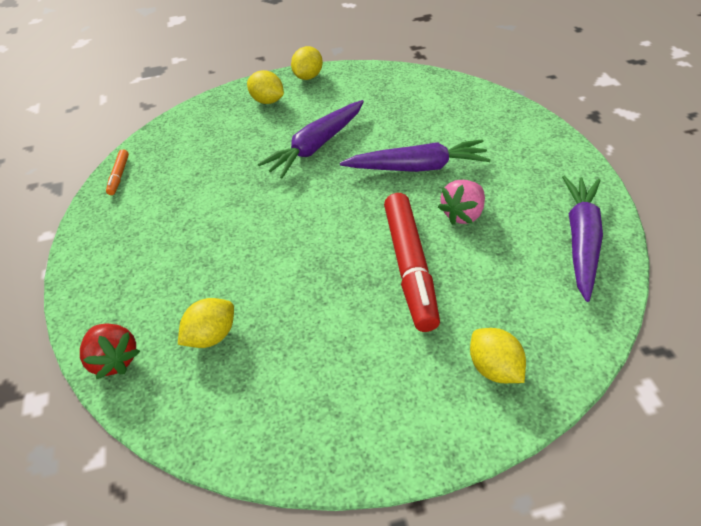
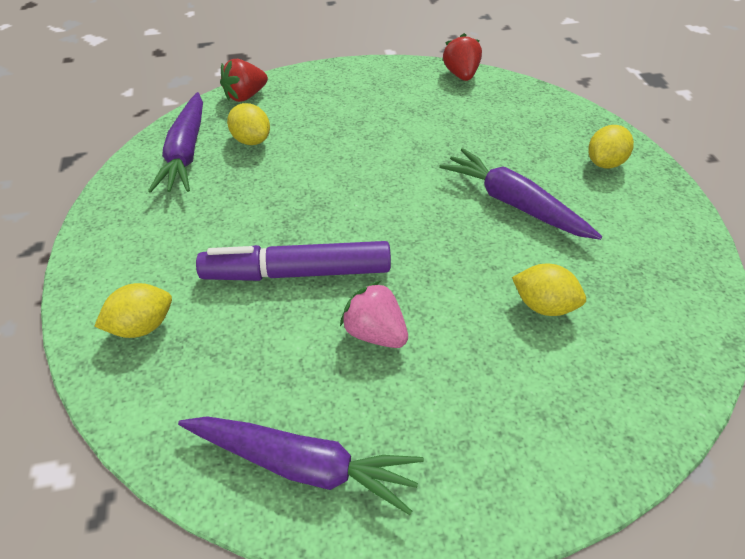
camera: 90 degrees right, 0 degrees up
orange marker [106,149,129,195] -> red strawberry [443,33,482,81]
yellow lemon [291,46,323,80] -> yellow lemon moved to [512,264,586,316]
purple carrot [340,139,491,172] -> purple carrot moved to [148,92,203,193]
red marker [384,193,440,332] -> purple marker [196,241,391,281]

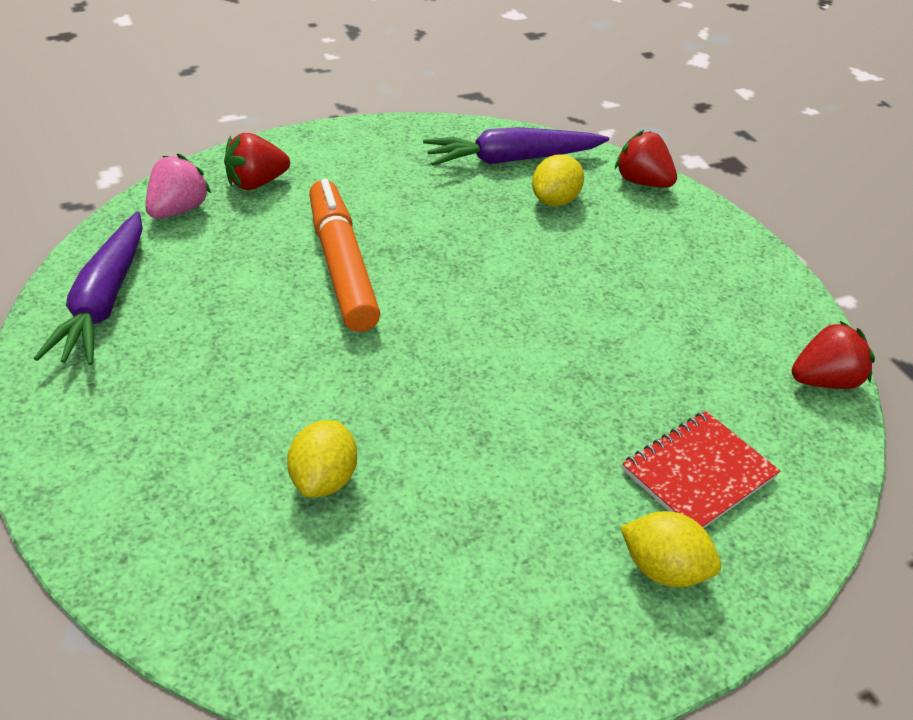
camera: 75 degrees right, 5 degrees down
yellow lemon [94,283,172,338] -> red strawberry [224,133,290,190]
purple marker [196,241,391,281] -> orange marker [309,179,380,332]
pink strawberry [340,281,408,348] -> pink strawberry moved to [145,154,211,218]
purple carrot [439,148,602,240] -> none
none -> red notebook [622,411,780,528]

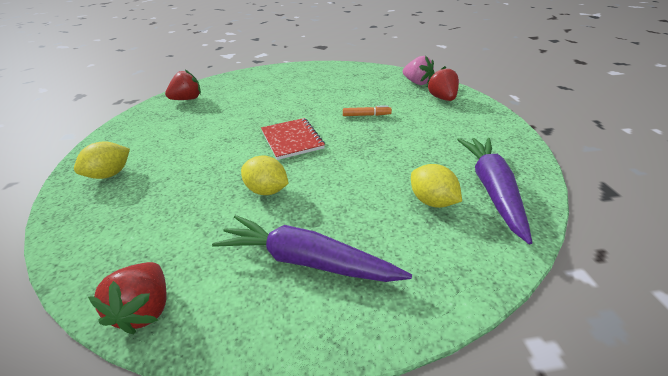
camera: 110 degrees right, 5 degrees down
purple carrot [34,212,143,365] -> purple carrot moved to [212,215,412,282]
yellow lemon [287,420,357,498] -> yellow lemon moved to [241,155,289,195]
orange marker [309,179,380,332] -> orange marker [343,105,392,116], size x0.44
red strawberry [615,130,677,188] -> red strawberry moved to [165,70,201,100]
red notebook [622,411,780,528] -> red notebook moved to [261,118,325,160]

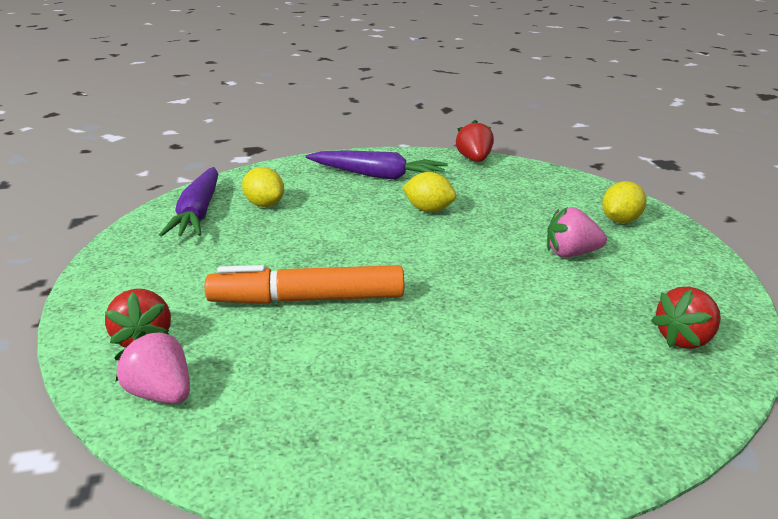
camera: 175 degrees right, 10 degrees down
red notebook [261,118,325,160] -> none
orange marker [343,105,392,116] -> orange marker [205,265,404,304], size x2.29
none -> pink strawberry [547,207,607,257]

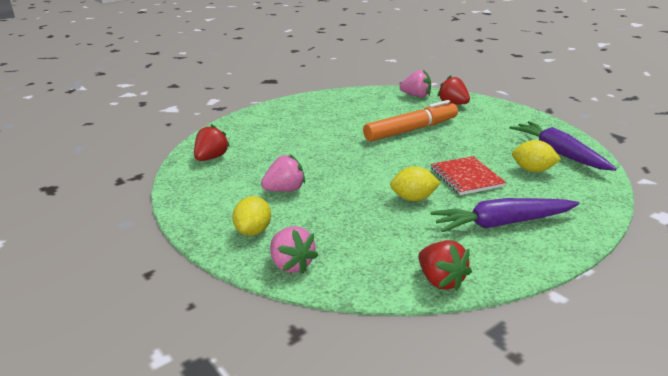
camera: 155 degrees right, 0 degrees up
none -> pink strawberry [270,226,318,274]
none -> red notebook [431,156,506,195]

